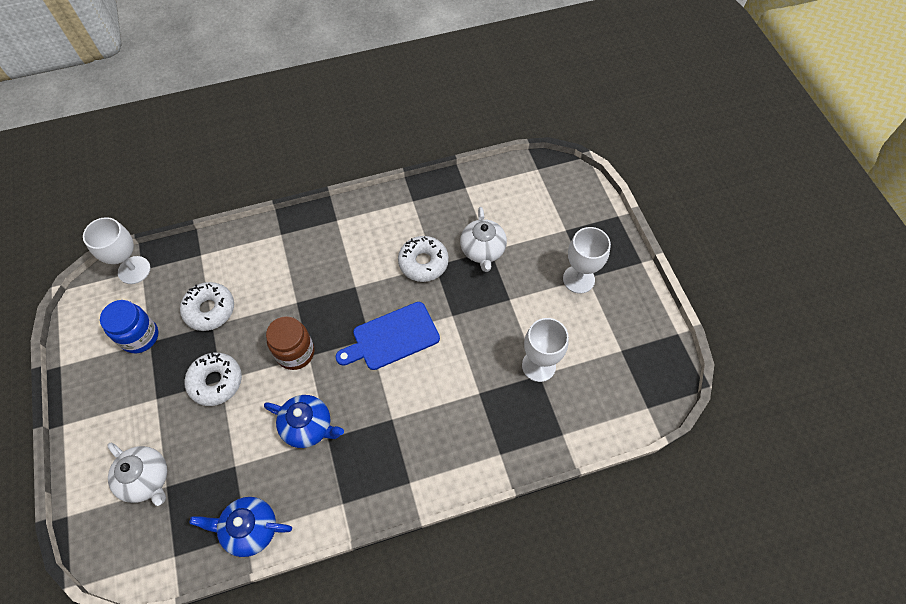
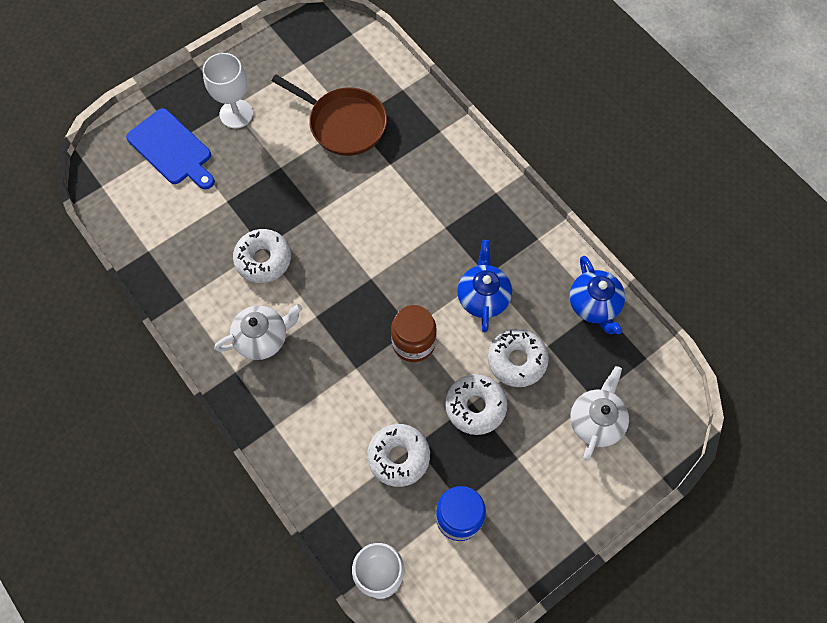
camera: 110 degrees left, 5 degrees up
blue cutting board [335,302,440,370] -> blue cutting board moved to [126,108,215,190]
white teapot [460,207,507,272] -> white teapot moved to [214,304,302,360]
white goblet [522,318,569,382] -> brown pan [272,74,387,156]
none -> white donut [488,329,549,387]

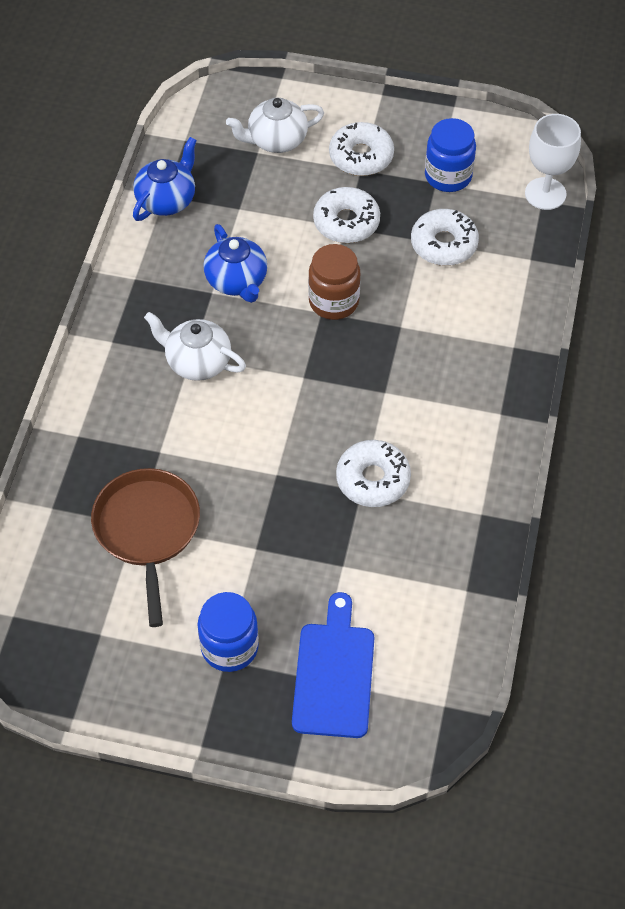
camera: 130 degrees left, 10 degrees down
white goblet [203,53,253,128] -> blue jar [197,592,259,672]
white teapot [214,304,302,360] -> white teapot moved to [144,312,246,381]
blue teapot [457,240,512,332] -> blue teapot turned 75 degrees counterclockwise [204,224,267,303]
white donut [488,329,549,387] -> white donut moved to [329,122,394,176]

